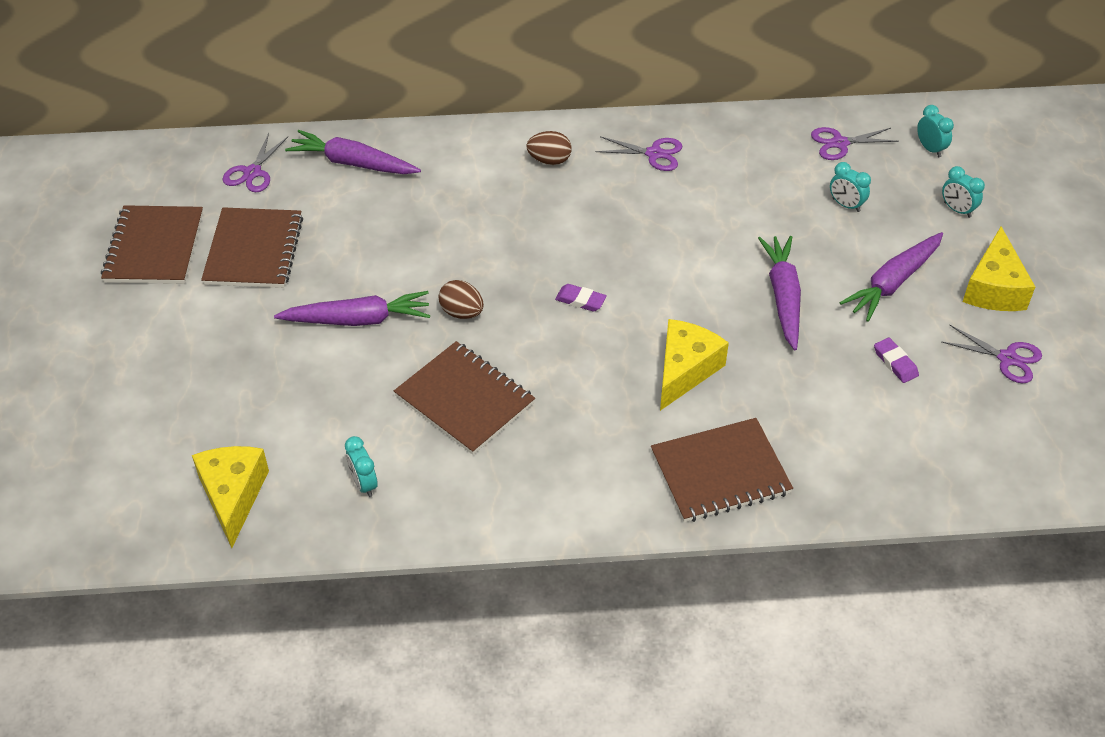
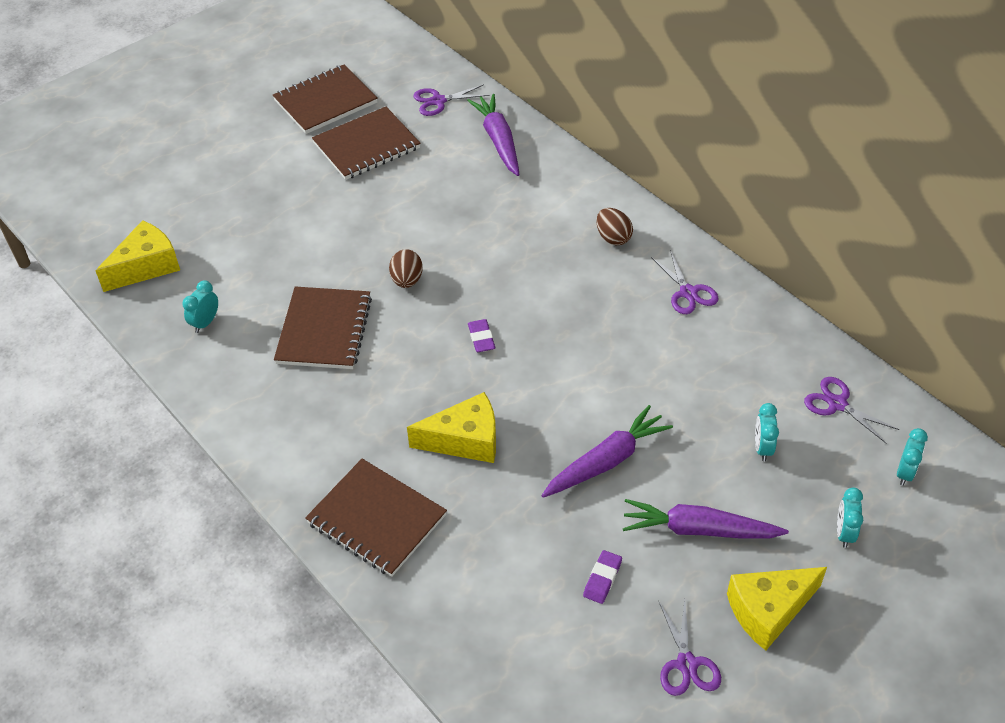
camera: 55 degrees right, 0 degrees up
purple carrot [274,291,430,326] -> none

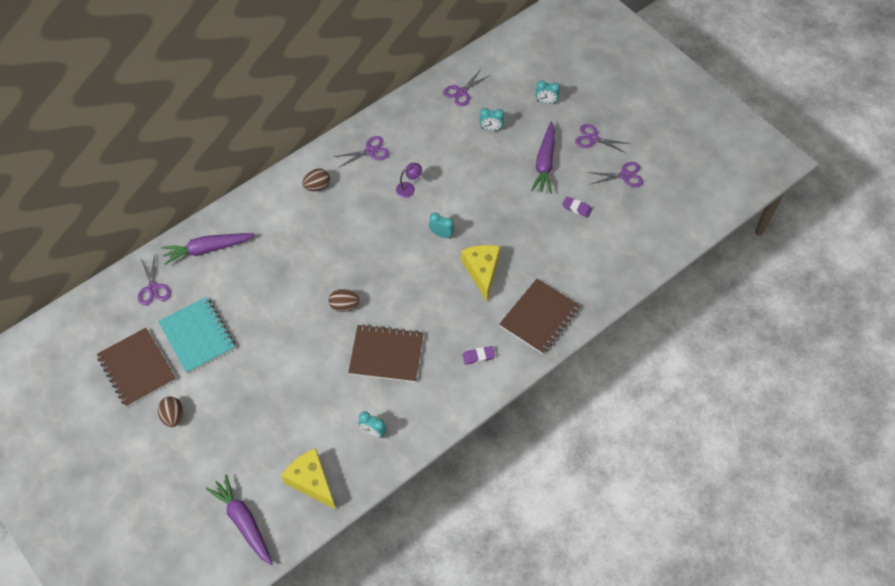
camera: 90 degrees left, 10 degrees up
brown notebook [312,107,421,180] -> turquoise notebook [158,297,236,374]
purple eraser [468,319,495,352] -> purple eraser moved to [462,346,495,365]
purple carrot [541,405,673,498] -> purple carrot moved to [206,474,273,565]
yellow cheese [727,567,827,651] -> purple scissors [575,124,630,153]
turquoise clock [897,428,928,486] -> turquoise clock moved to [429,212,455,238]
none -> brown egg [158,396,183,427]
none -> purple lamp [396,163,422,198]

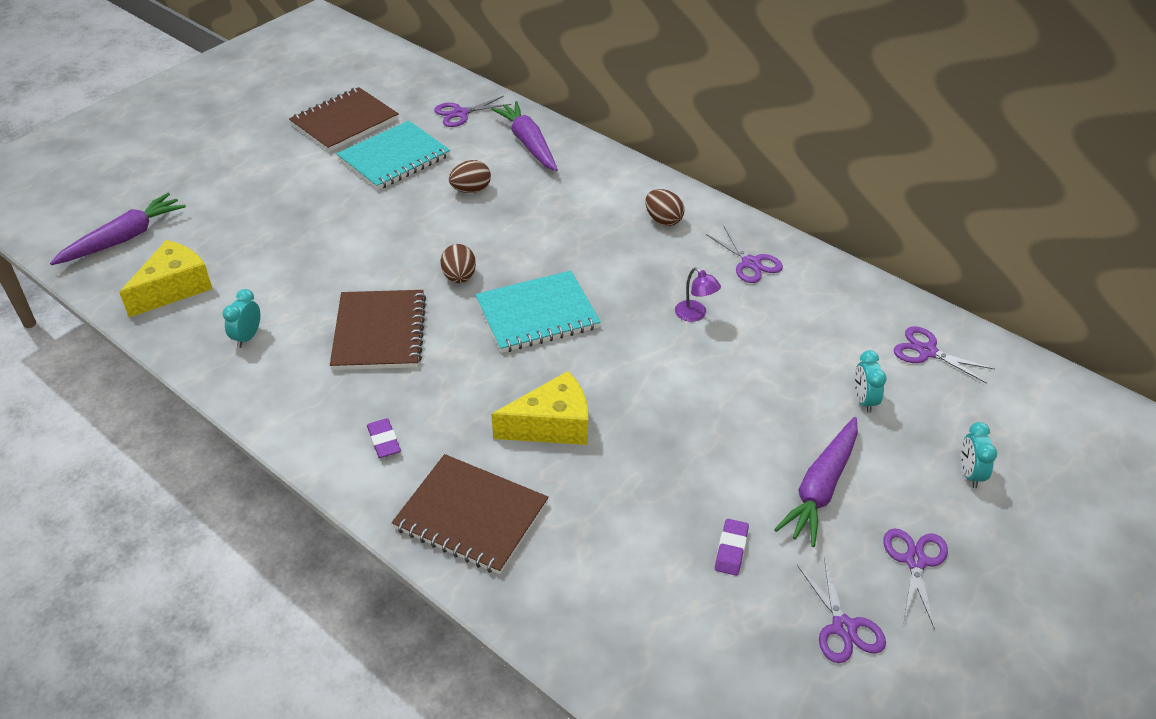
camera: 80 degrees right, 15 degrees down
brown egg [158,396,183,427] -> brown egg moved to [449,160,491,193]
turquoise clock [429,212,455,238] -> none
purple carrot [531,121,555,194] -> purple carrot turned 60 degrees counterclockwise [774,417,858,547]
none -> turquoise notebook [475,271,601,353]

